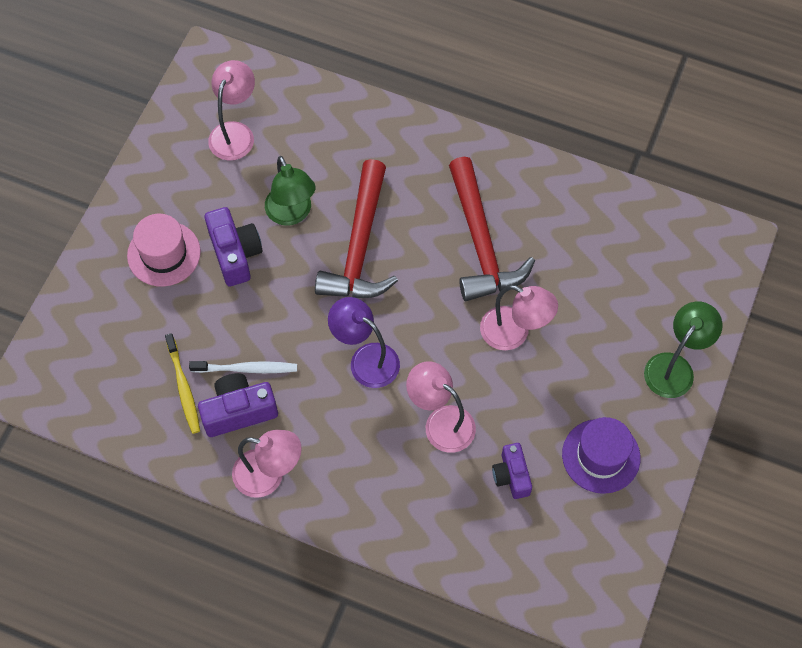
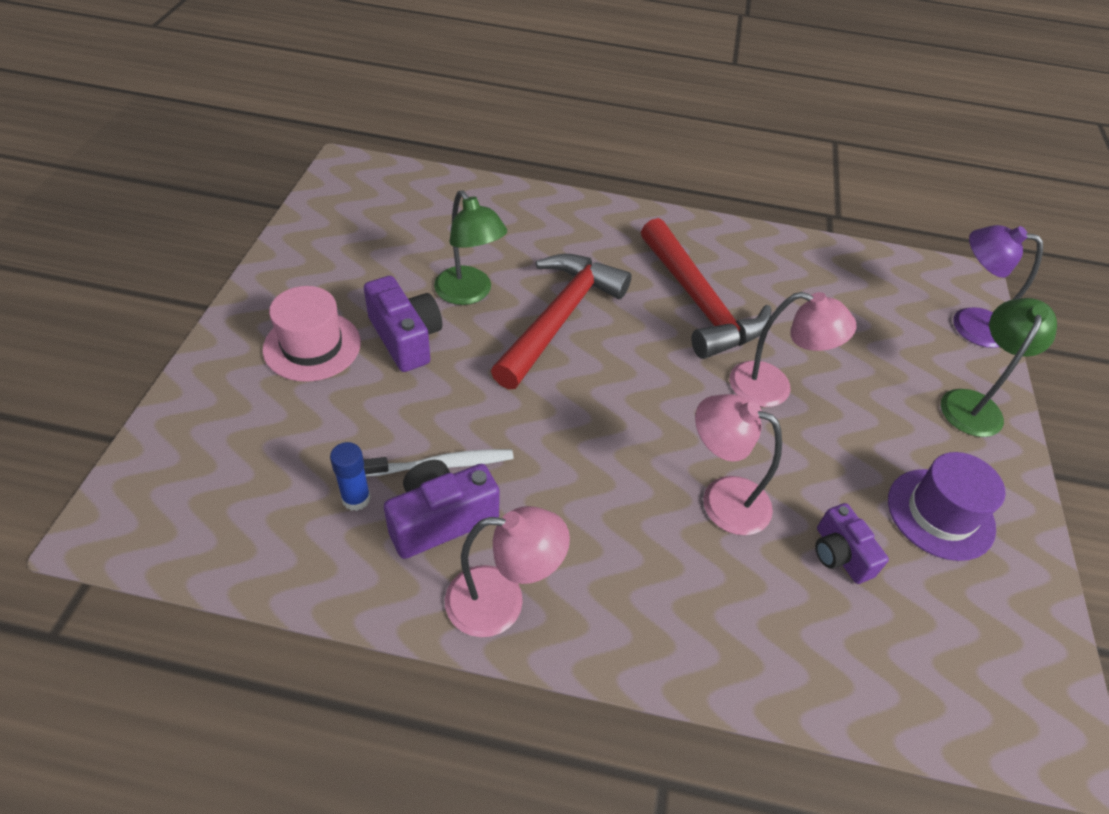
camera: 15 degrees left, 15 degrees down
yellow toothbrush [165,333,200,434] -> blue glue stick [330,442,371,511]
pink lamp [208,60,255,161] -> none
red hammer [315,159,398,298] -> red hammer turned 150 degrees counterclockwise [491,254,631,389]
purple lamp [328,297,400,388] -> purple lamp moved to [954,225,1043,348]

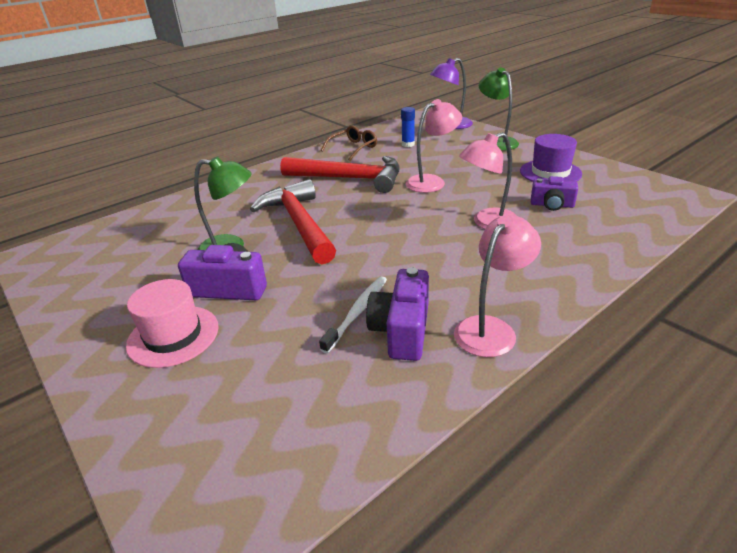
camera: 45 degrees left, 15 degrees down
blue glue stick [330,442,371,511] -> blue glue stick moved to [401,107,415,147]
none -> brown glasses [321,125,377,161]

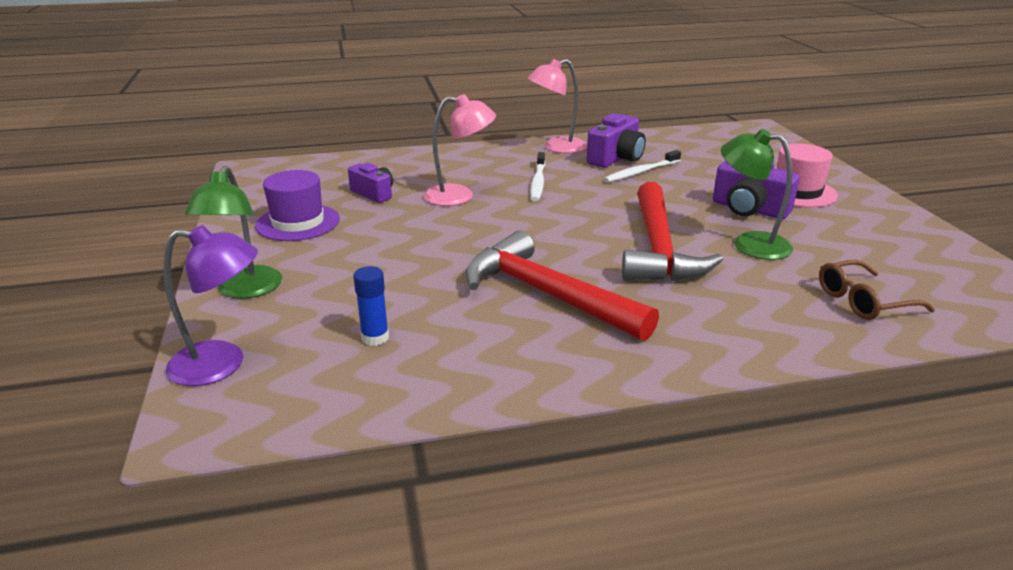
camera: 155 degrees left, 5 degrees down
brown glasses [321,125,377,161] -> brown glasses moved to [819,260,935,320]
pink lamp [406,99,462,193] -> none
none -> white toothbrush [530,152,545,201]

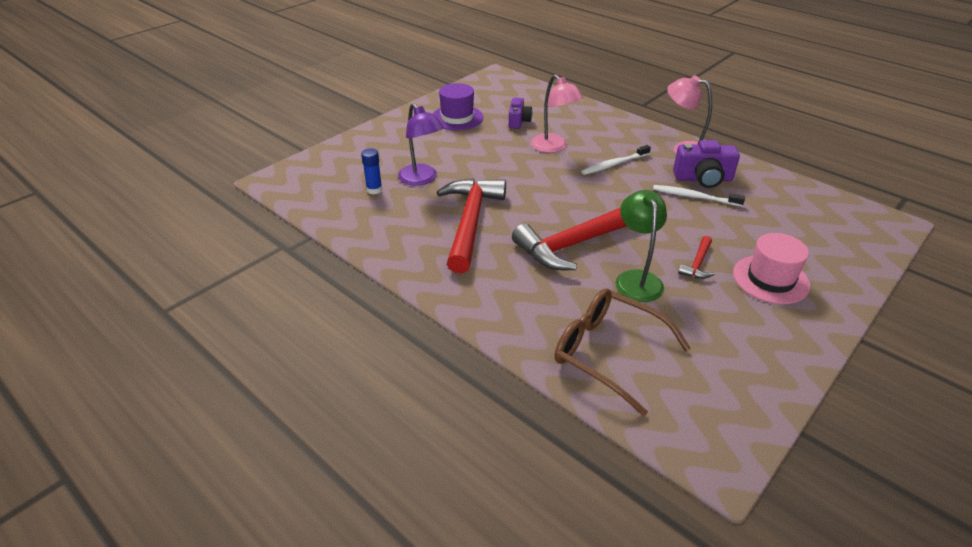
camera: 55 degrees right, 10 degrees up
purple lamp [164,225,258,386] -> purple lamp moved to [398,103,444,186]
green lamp [185,166,282,299] -> none
purple camera [713,160,799,219] -> red hammer [678,236,715,279]
brown glasses [819,260,935,320] -> brown glasses [555,288,691,416], size x1.55

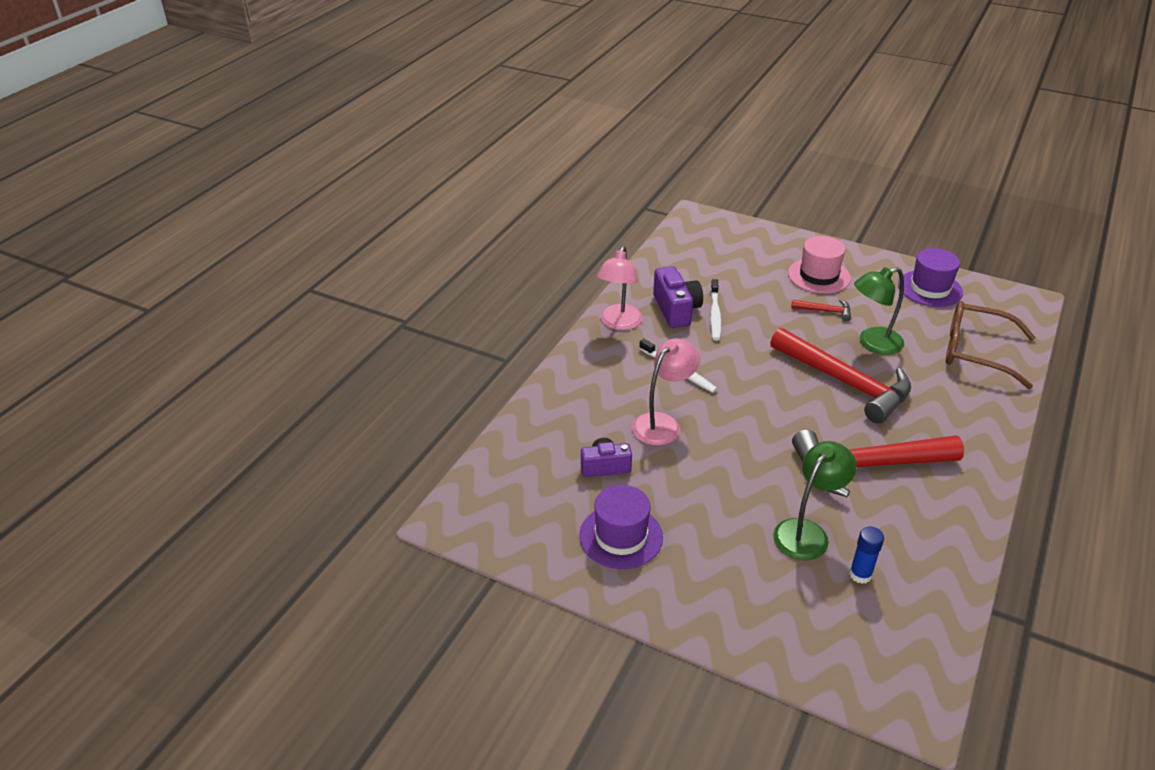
camera: 105 degrees left, 0 degrees up
purple lamp [398,103,444,186] -> green lamp [773,441,856,560]
brown glasses [555,288,691,416] -> brown glasses turned 90 degrees clockwise [946,301,1035,389]
none -> purple hat [898,248,963,307]

